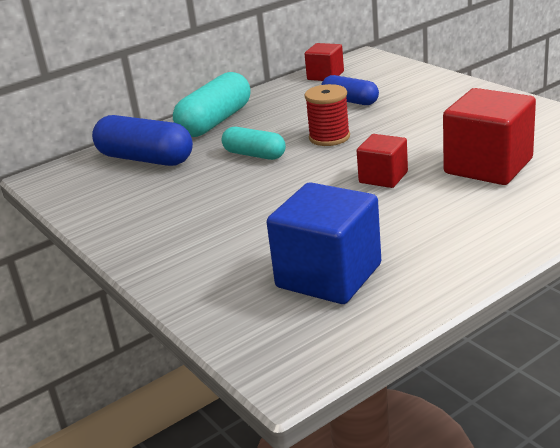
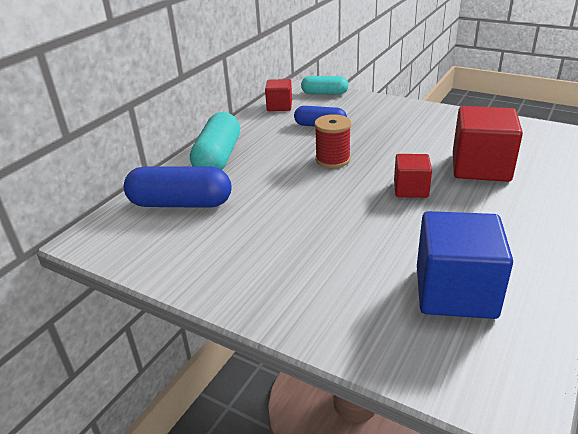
camera: 25 degrees left, 5 degrees up
turquoise capsule [222,127,286,160] -> turquoise capsule moved to [301,76,349,95]

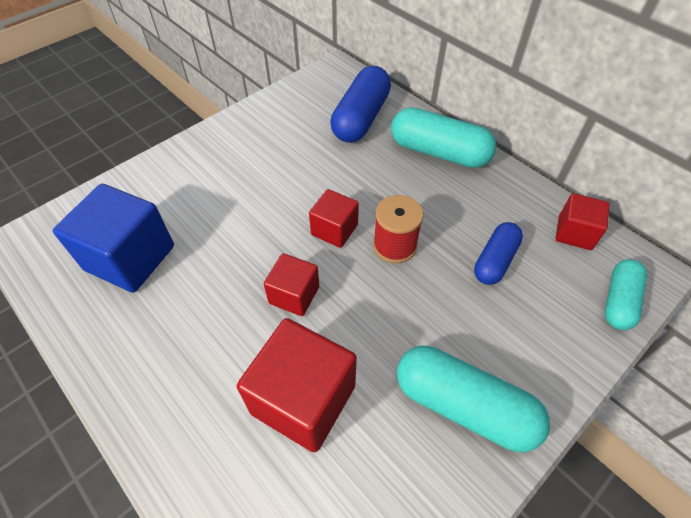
camera: 105 degrees right, 20 degrees up
none -> red cube [309,189,359,248]
none -> turquoise capsule [397,346,550,452]

